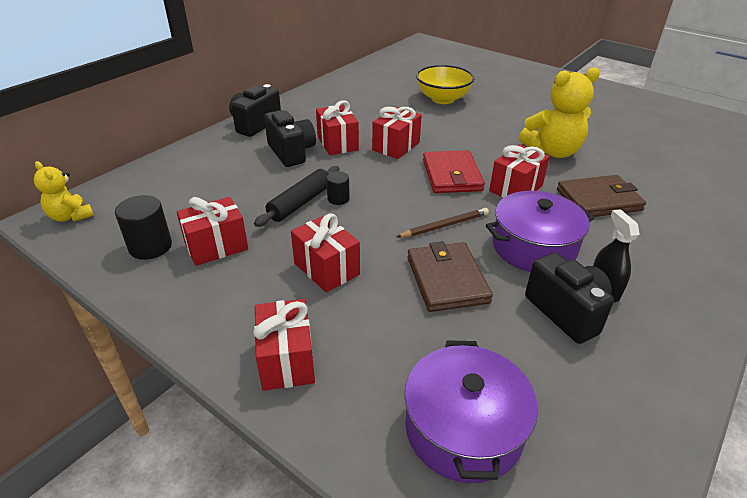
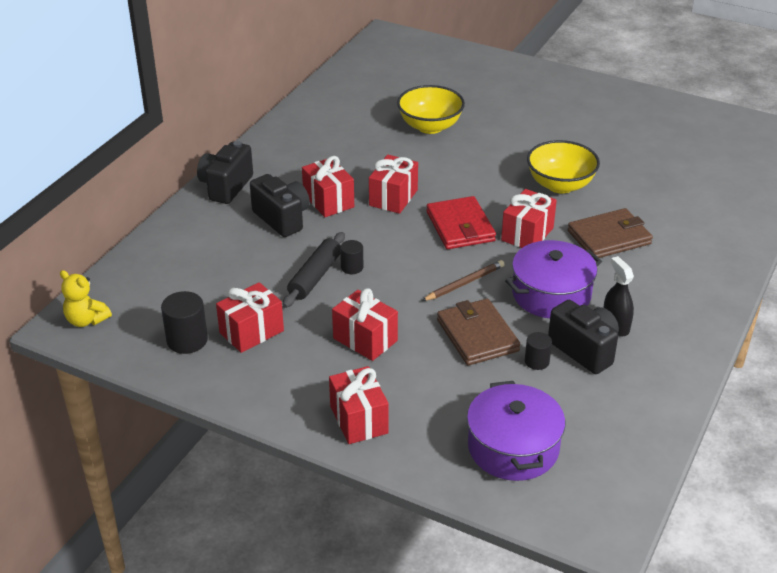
camera: 10 degrees left, 0 degrees up
yellow teddy bear [519,67,600,158] -> yellow bowl [527,140,600,193]
none -> black cylinder [525,332,552,370]

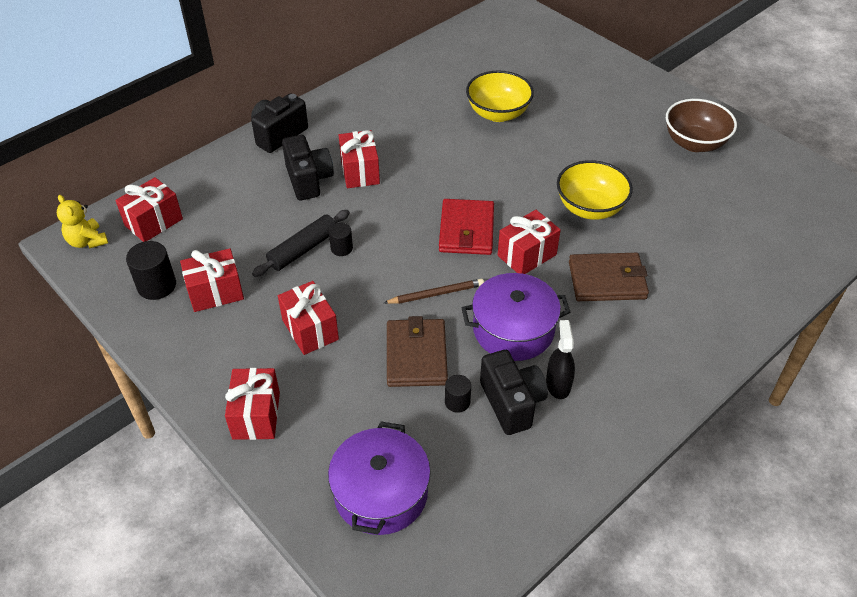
camera: 20 degrees right, 10 degrees up
red gift [369,155,418,214] -> red gift moved to [115,177,183,242]
none -> brown bowl [666,99,737,152]

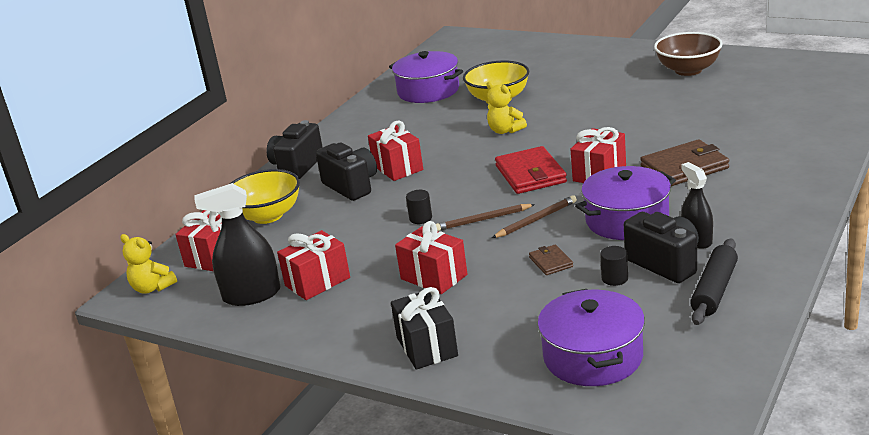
camera: 15 degrees left, 20 degrees down
black cylinder [126,241,176,300] -> black spray bottle [194,183,280,306]
red gift [225,368,280,440] -> black gift [391,287,458,370]
black rolling pin [252,210,350,277] -> black rolling pin moved to [690,238,738,325]
brown wallet [387,316,448,387] -> brown wallet [529,245,573,275], size x0.50
yellow bowl [557,160,633,220] -> yellow bowl moved to [230,169,300,224]
none -> purple pot [389,51,463,103]
none -> brown pencil [436,204,535,231]
none -> yellow teddy bear [486,81,527,134]

